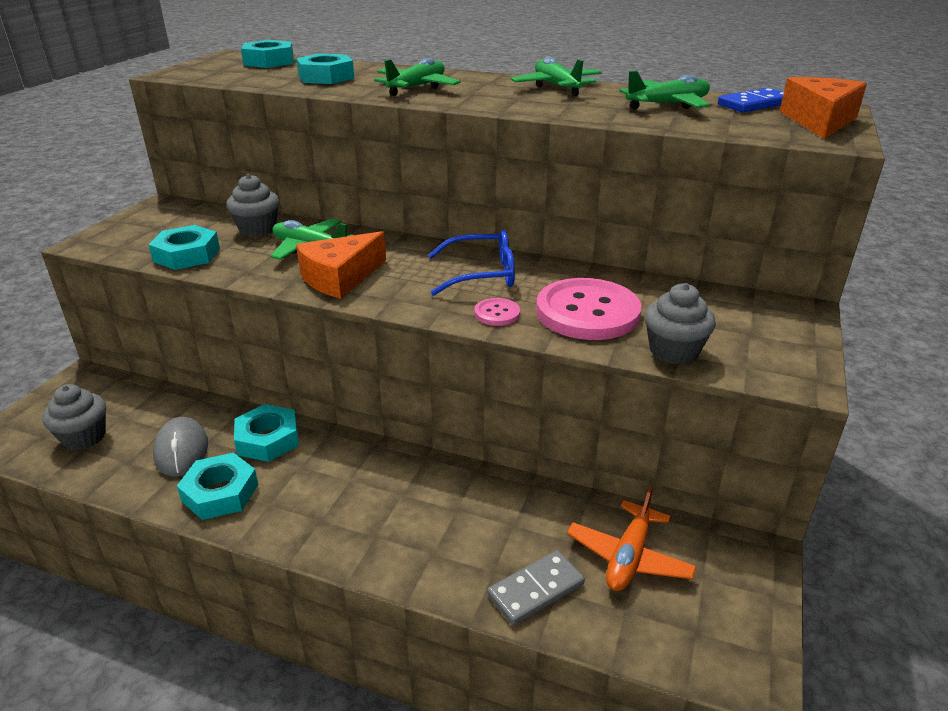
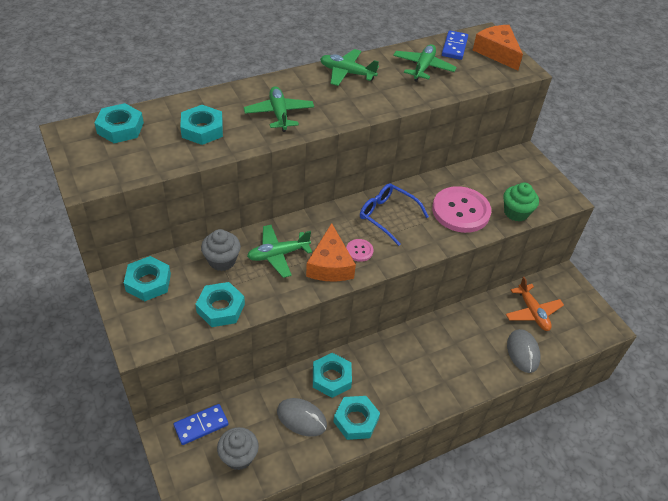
camera: 50 degrees left, 15 degrees up
blue glasses [428,230,515,296] -> blue glasses turned 90 degrees counterclockwise [360,183,429,246]
pink button [474,298,520,326] -> pink button moved to [346,239,373,262]
grey domino [487,550,585,625] -> grey mouse [507,329,541,373]
grey cupcake [644,283,716,365] -> green cupcake [503,183,539,222]
none -> turquoise nut [124,256,171,301]
none -> blue domino [173,404,228,445]

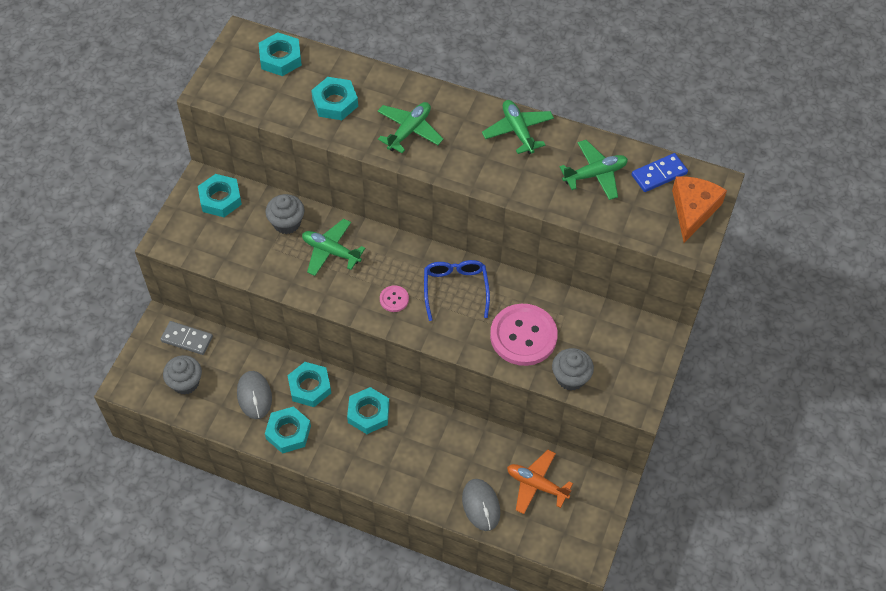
camera: 50 degrees right, 10 degrees up
blue domino [173,404,228,445] -> grey domino [160,321,213,355]
turquoise nut [195,282,245,327] -> turquoise nut moved to [347,387,389,434]
orange cheese [306,223,356,282] -> none
green cupcake [503,183,539,222] -> grey cupcake [552,348,594,391]
orange plane [506,277,564,331] -> orange plane turned 90 degrees clockwise [507,450,573,514]
grey mouse [507,329,541,373] -> grey mouse turned 60 degrees counterclockwise [462,479,500,531]

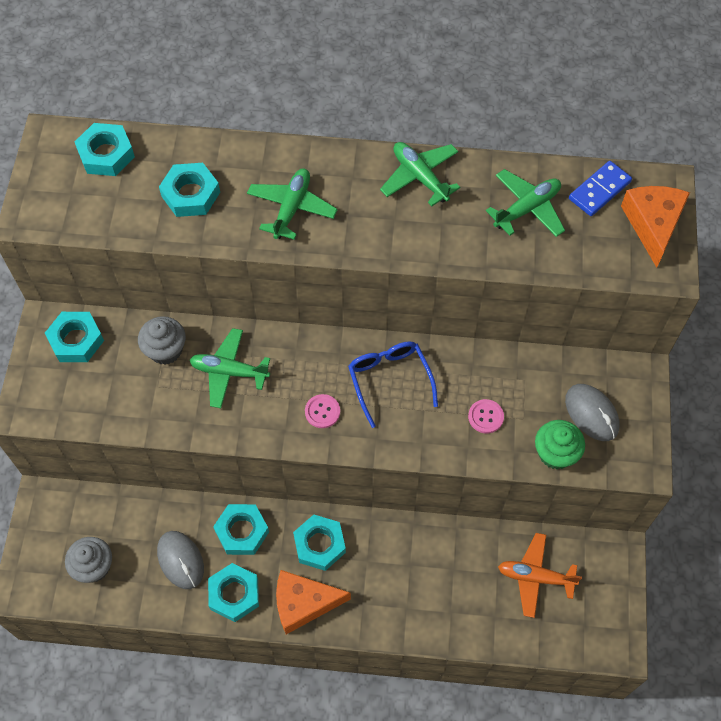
camera: 15 degrees left, 5 degrees up
grey domino [160,321,213,355] -> none
grey mouse [462,479,500,531] -> grey mouse moved to [565,384,620,441]
pink button [490,304,558,366] -> pink button [468,399,504,433], size x0.44
grey cupcake [552,348,594,391] -> green cupcake [535,420,585,469]
none -> orange cheese [276,570,351,634]

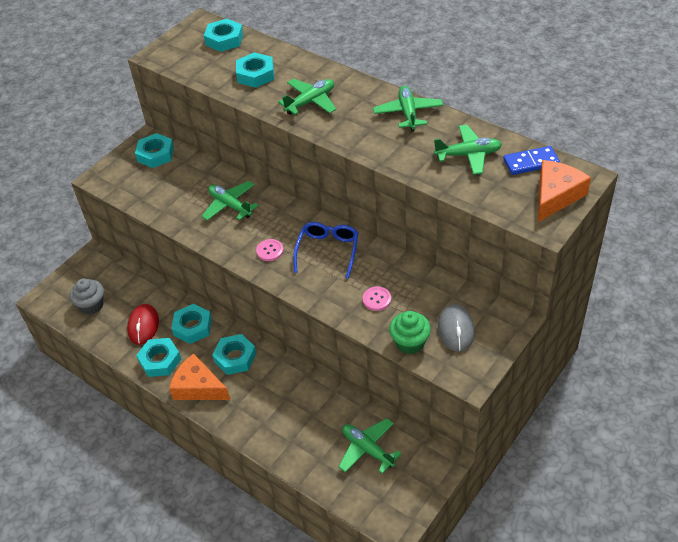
camera: 35 degrees right, 15 degrees down
grey cupcake [138,316,186,365] -> none
grey mouse [157,531,204,589] -> red mouse [127,304,159,345]
orange plane [498,533,582,618] -> green plane [338,418,402,474]

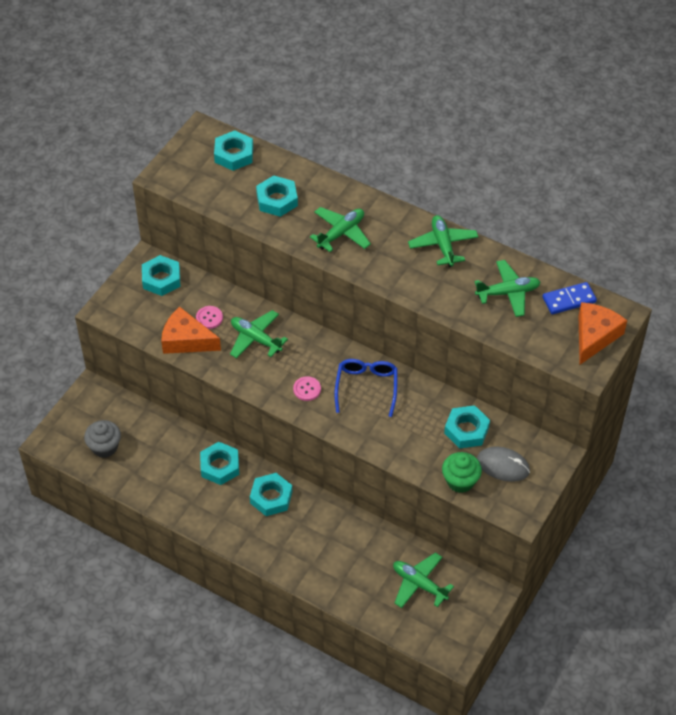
camera: 10 degrees left, 5 degrees up
red mouse [127,304,159,345] -> none
turquoise nut [136,338,181,377] -> turquoise nut moved to [444,405,490,448]
orange cheese [169,353,230,400] -> orange cheese moved to [161,307,221,354]
pink button [363,286,391,311] -> pink button moved to [196,306,223,329]
grey mouse [438,304,475,352] -> grey mouse turned 60 degrees counterclockwise [477,446,530,482]

